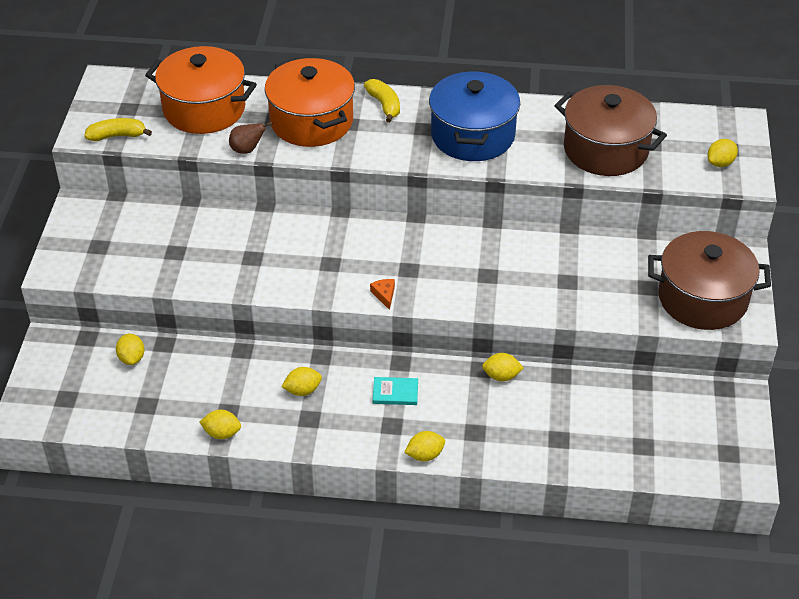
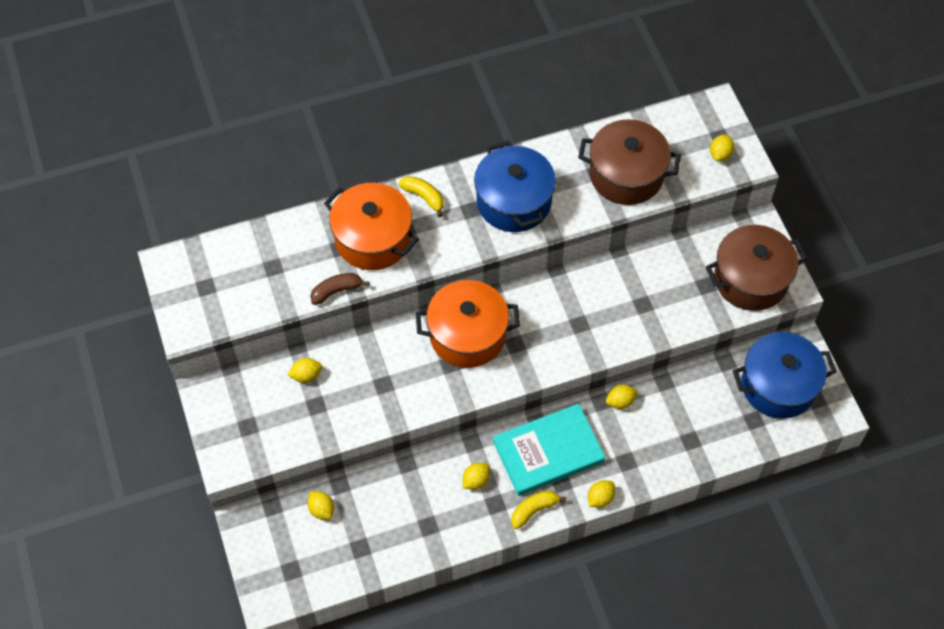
camera: 25 degrees left, 15 degrees up
yellow banana [84,118,152,141] -> yellow banana moved to [511,490,566,529]
orange pot [145,46,257,134] -> orange pot moved to [416,280,520,368]
yellow lemon [199,410,241,439] -> yellow lemon moved to [288,358,322,383]
brown pear [229,122,273,154] -> brown banana [310,273,369,305]
orange cheese [370,279,395,310] -> none
turquoise book [373,377,418,405] -> turquoise book [493,404,605,496], size x2.50
none -> blue pot [733,332,837,419]

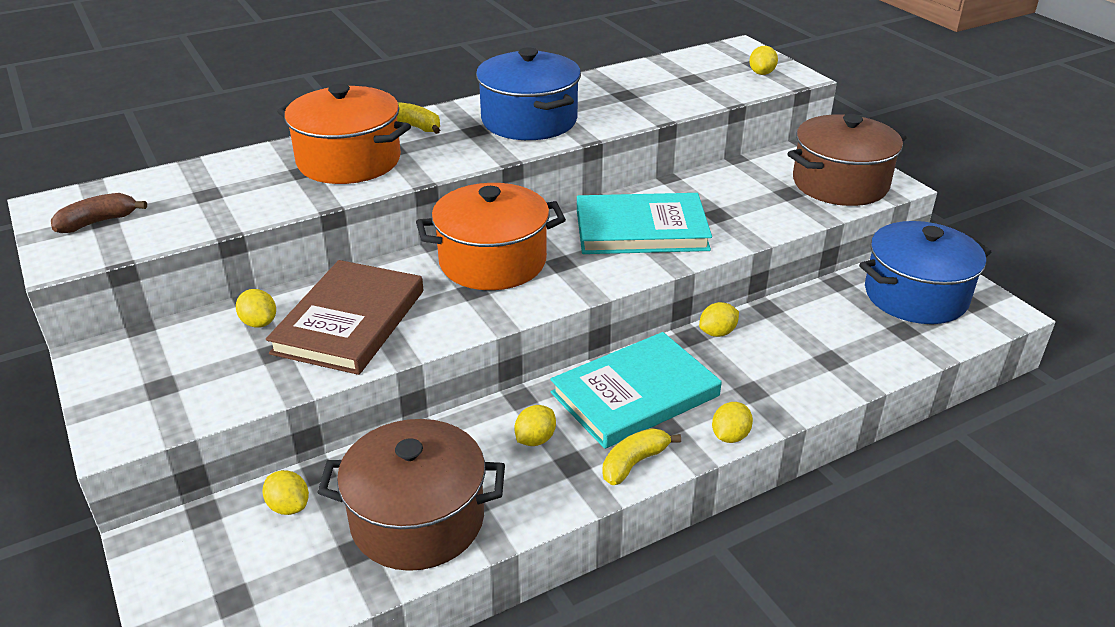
camera: 10 degrees left, 25 degrees down
yellow lemon [288,358,322,383] -> yellow lemon turned 75 degrees clockwise [236,289,276,328]
brown banana [310,273,369,305] -> brown banana moved to [51,193,147,233]
brown pot [578,119,681,205] -> brown pot moved to [317,419,505,571]
none -> brown book [266,260,423,375]
none -> turquoise book [577,193,712,254]

